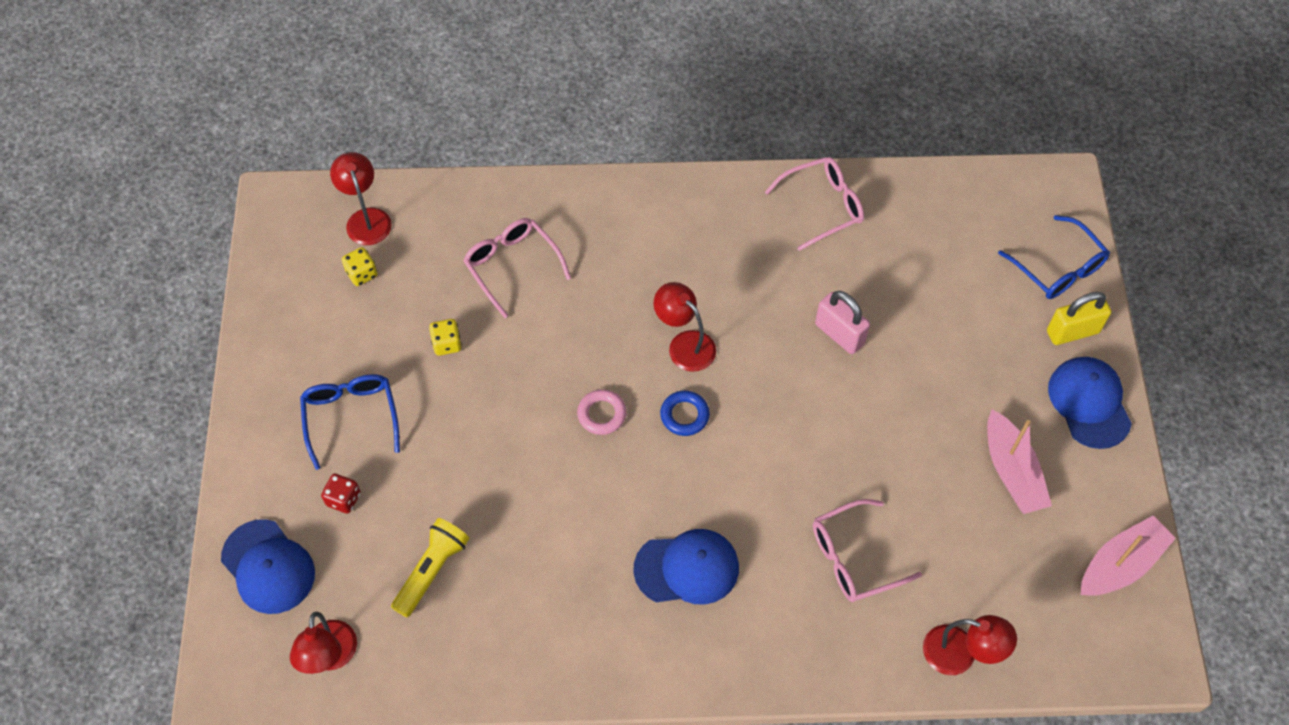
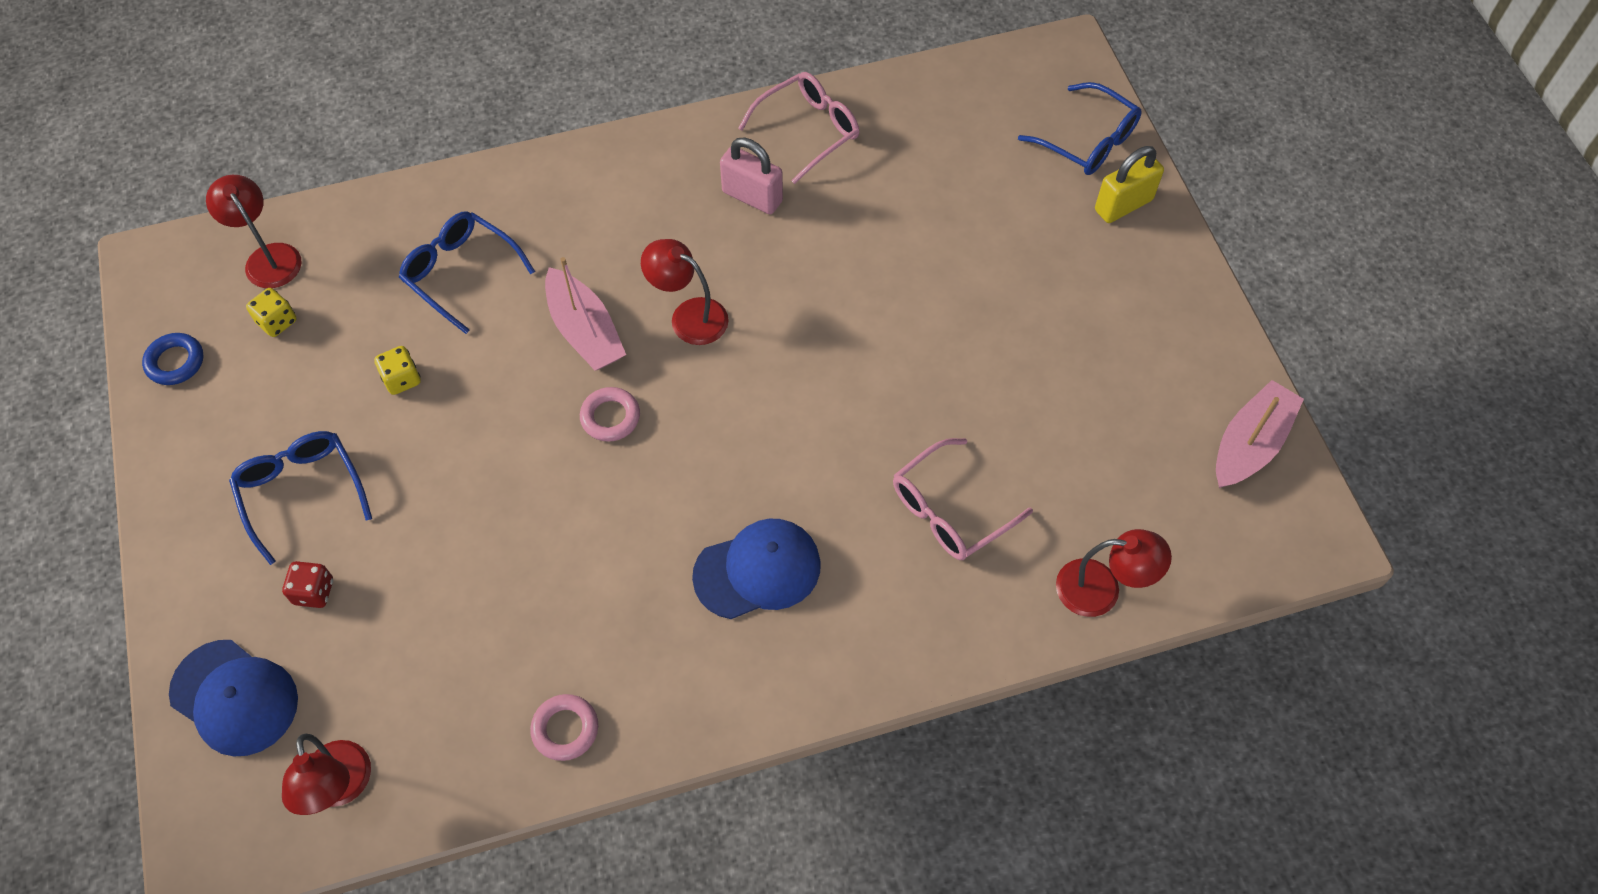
camera: 15 degrees left, 0 degrees up
yellow flashlight [391,518,470,617] -> none
pink glasses [463,218,571,318] -> blue glasses [399,211,535,334]
blue ring [660,391,710,436] -> blue ring moved to [142,333,204,385]
pink padlock [815,291,870,354] -> pink padlock moved to [720,138,783,214]
pink boat [987,410,1052,514] -> pink boat moved to [545,257,626,370]
blue cap [1048,357,1132,449] -> none
none -> pink ring [530,694,598,761]

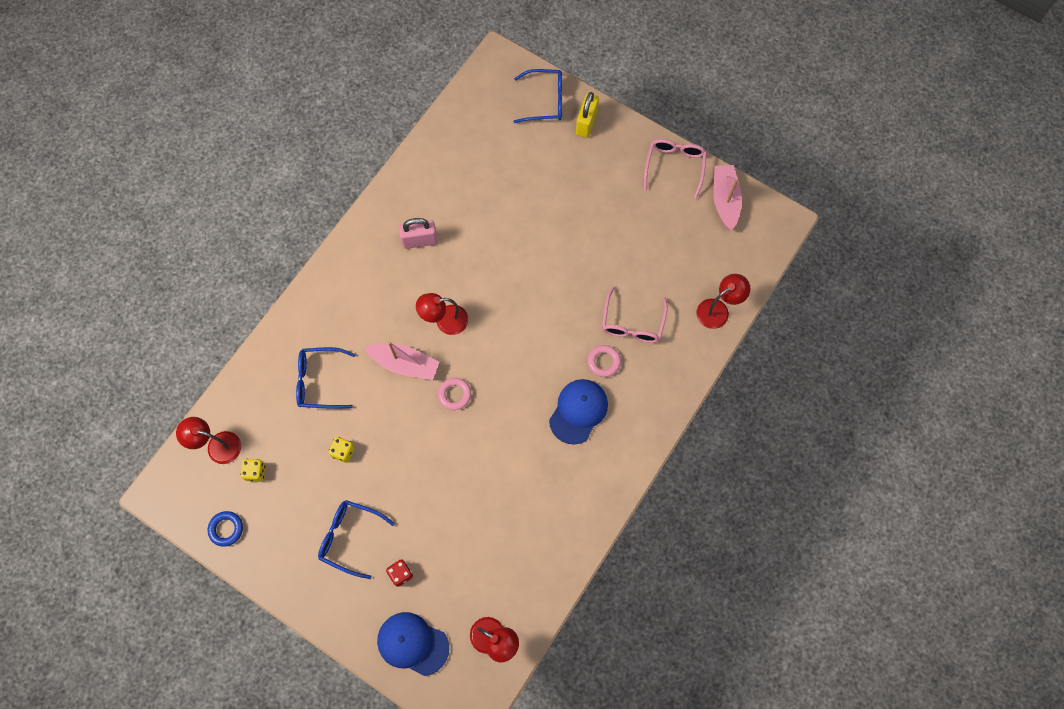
camera: 40 degrees left, 10 degrees up
blue cap [169,640,298,757] -> blue cap turned 150 degrees counterclockwise [377,612,449,676]
pink ring [530,694,598,761] -> pink ring moved to [587,345,621,377]
pink glasses [738,72,859,184] -> pink glasses moved to [644,139,707,199]

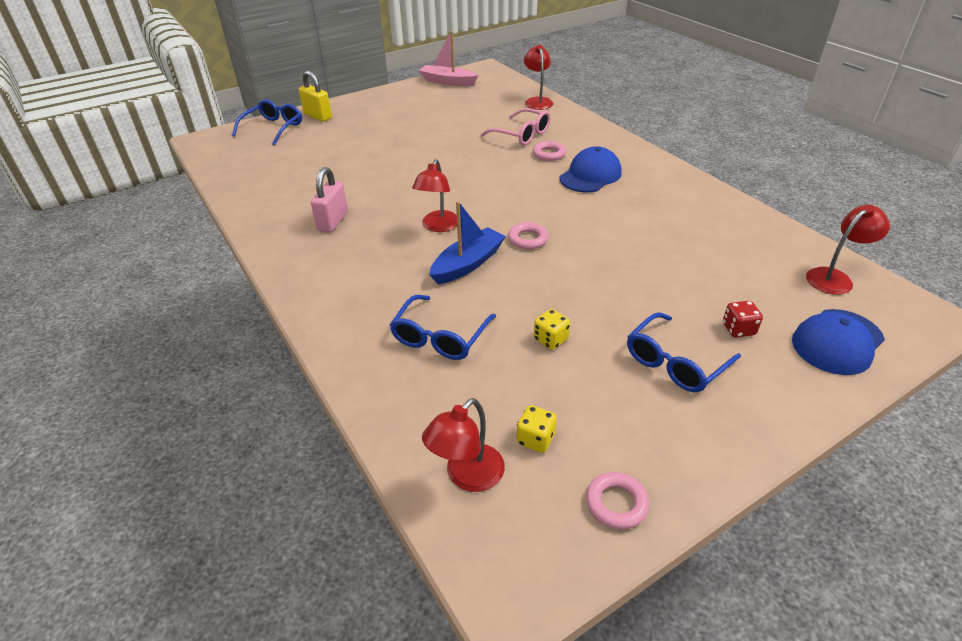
camera: 65 degrees left, 30 degrees down
blue ring [208,511,243,547] -> pink ring [586,472,650,529]
pink boat [365,341,439,380] -> blue boat [429,201,506,284]
blue cap [549,379,608,444] -> blue cap turned 75 degrees clockwise [559,146,622,192]
pink glasses [644,139,707,199] -> none

